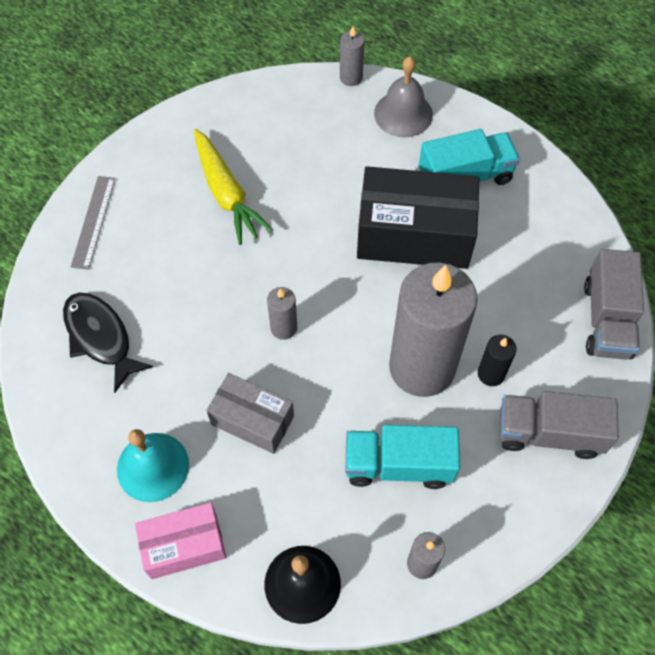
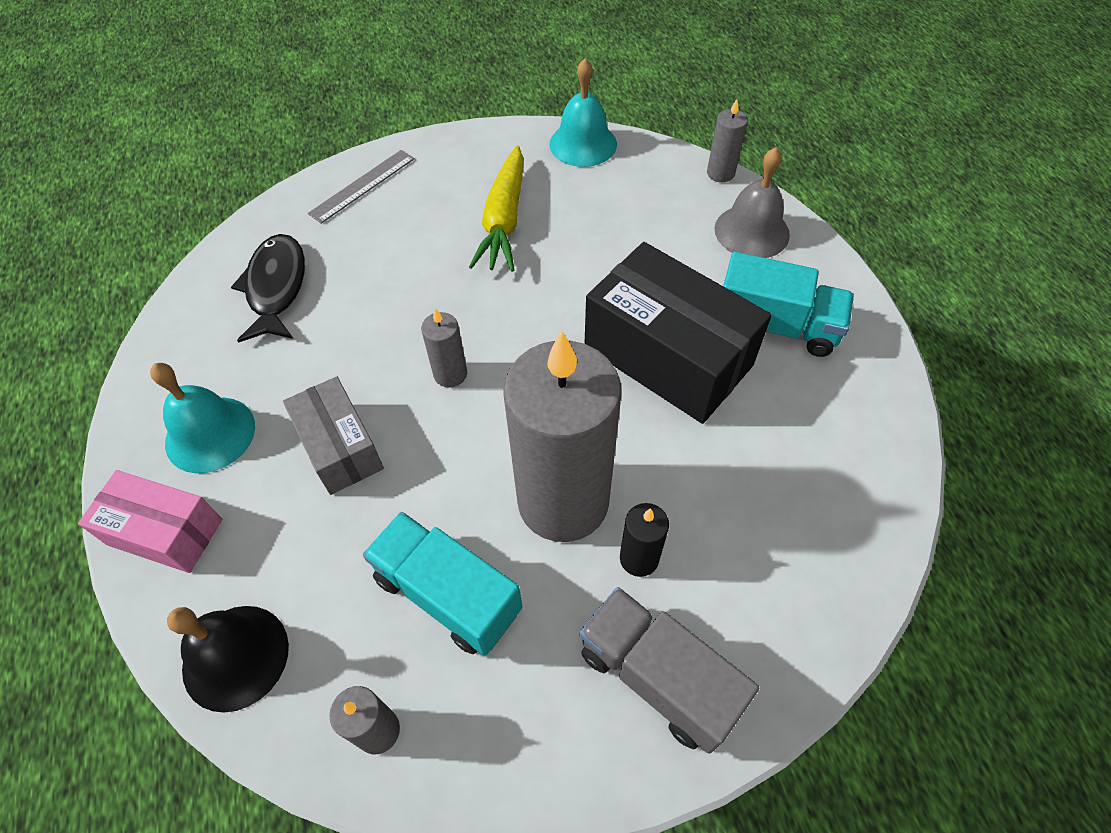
camera: 35 degrees right, 5 degrees down
grey truck [584,249,644,360] -> none
none -> turquoise bell [549,58,617,167]

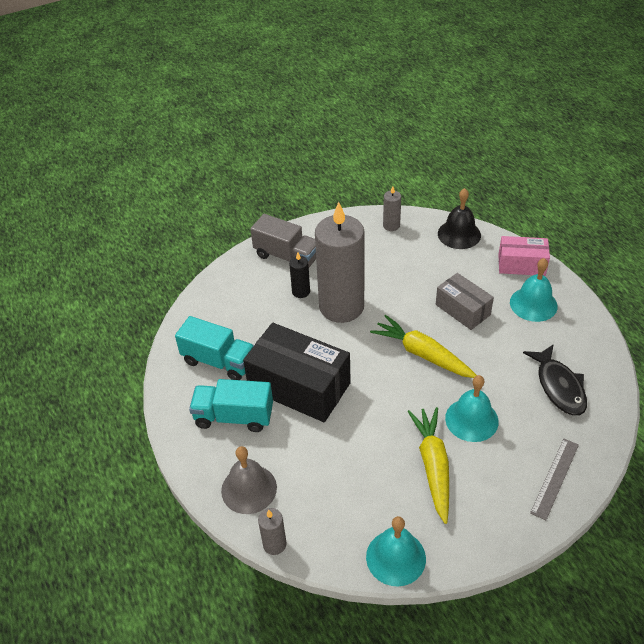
camera: 170 degrees right, 10 degrees down
turquoise truck [363,512,522,656] -> turquoise truck moved to [175,316,254,380]
grey candle [421,308,467,388] -> yellow carrot [370,315,477,378]
none -> turquoise bell [445,375,499,442]

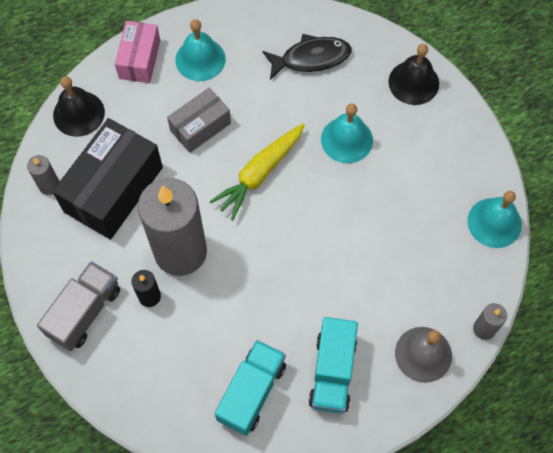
camera: 90 degrees left, 20 degrees up
black box [243,322,351,422] -> black box moved to [52,118,163,240]
yellow carrot [408,407,449,524] -> none
grey ruler [530,439,579,520] -> black bell [388,44,439,105]

